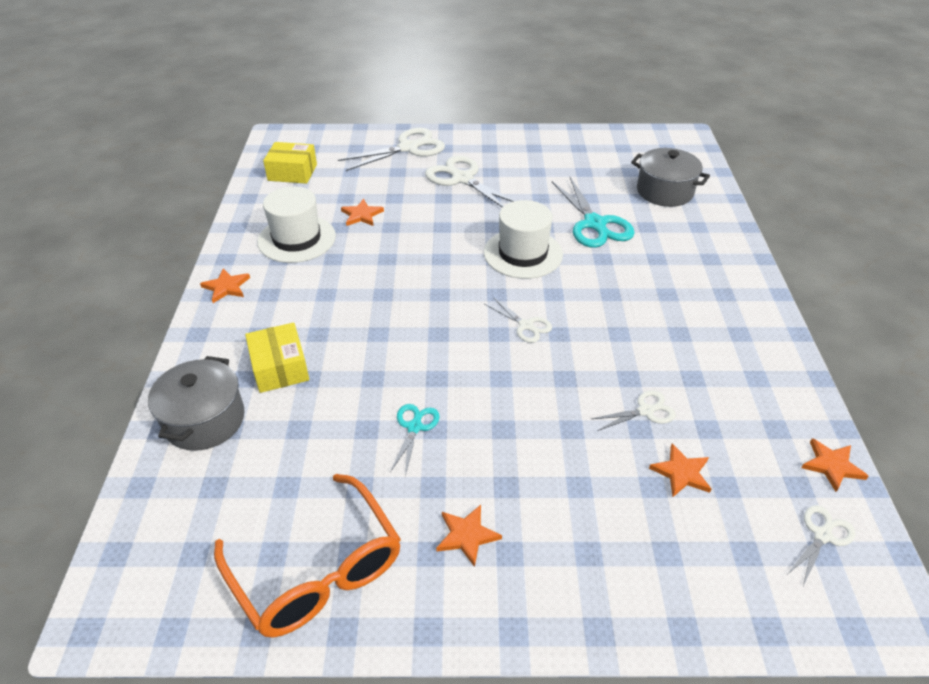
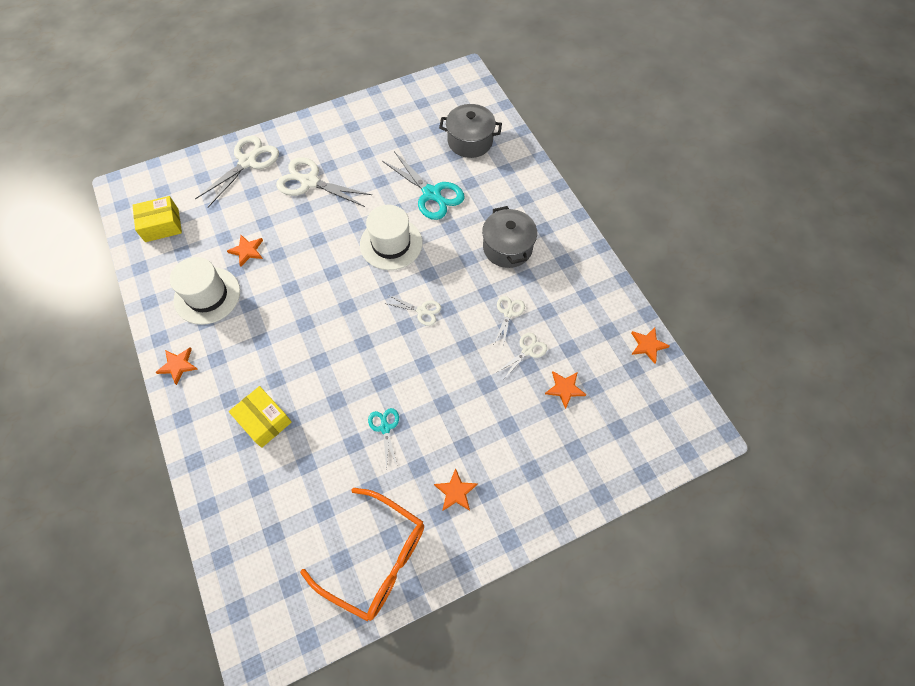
camera: 25 degrees left, 20 degrees up
grey pot [148,356,245,451] -> grey pot moved to [482,206,537,268]
white scissors [788,505,855,586] -> white scissors moved to [494,296,525,347]

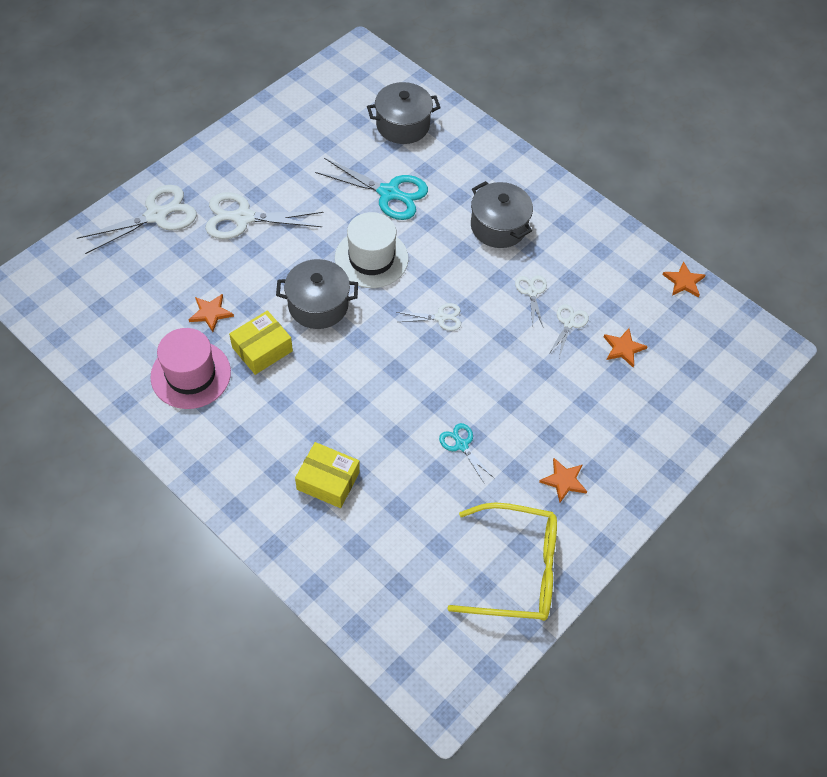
camera: 25 degrees left, 5 degrees down
yellow box [133,196,182,242] -> yellow box moved to [229,310,293,375]
orange star [156,348,198,385] -> none
white hat [170,257,240,325] -> pink hat [150,328,231,409]
white scissors [195,135,279,207] -> white scissors turned 45 degrees clockwise [77,185,197,254]
orange glasses [300,488,424,621] -> yellow glasses [447,502,557,621]
none -> grey pot [276,259,358,329]

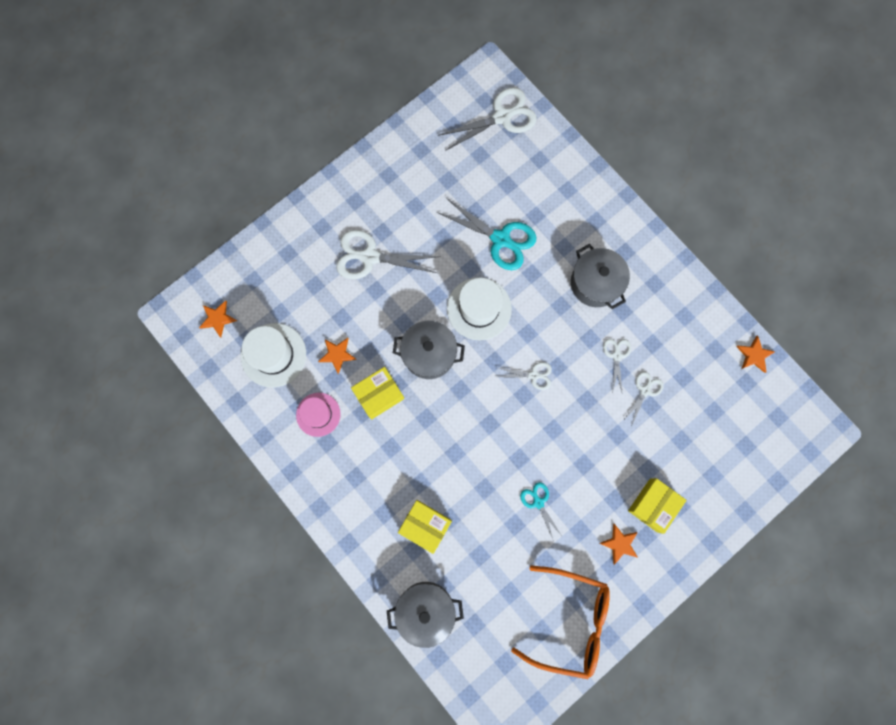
camera: 10 degrees right, 20 degrees up
white scissors [77,185,197,254] -> white scissors moved to [438,87,537,151]
pink hat [150,328,231,409] -> pink hat [296,393,341,437], size x0.67
grey pot [367,82,441,144] -> grey pot moved to [387,582,464,648]
yellow glasses [447,502,557,621] -> orange glasses [511,565,610,679]
orange star [604,328,648,367] -> orange star moved to [199,300,237,337]
none -> white hat [241,323,306,388]
none -> yellow box [628,478,687,534]

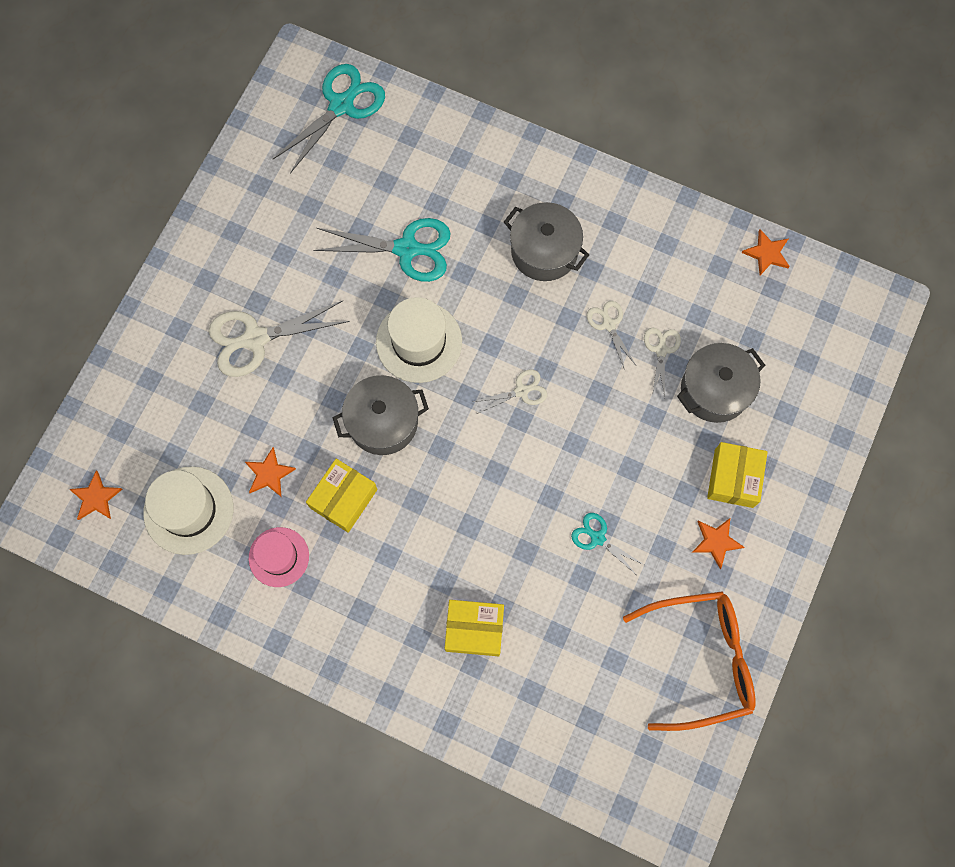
camera: 25 degrees left, 5 degrees down
grey pot [387,582,464,648] -> grey pot moved to [677,343,765,423]
white scissors [438,87,537,151] -> turquoise scissors [273,64,385,174]

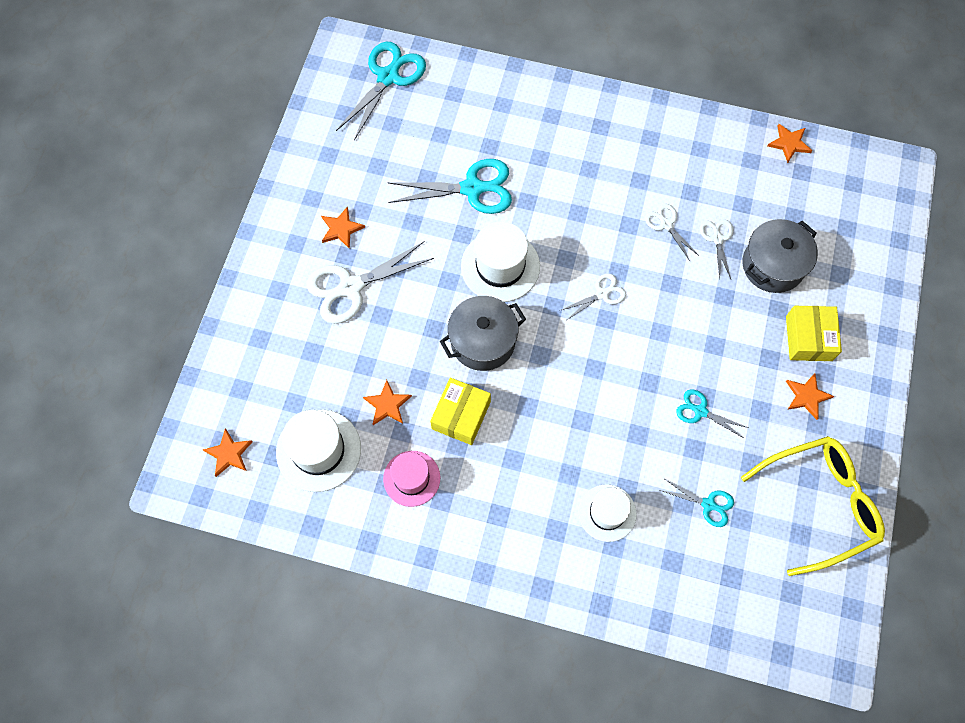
camera: 10 degrees left, 5 degrees down
yellow box [445,600,504,656] -> white hat [578,484,637,542]
grey pot [504,202,589,281] -> none
orange glasses [623,592,756,731] -> yellow glasses [741,436,885,576]
none -> orange star [321,206,365,249]
none -> turquoise scissors [660,478,734,527]

